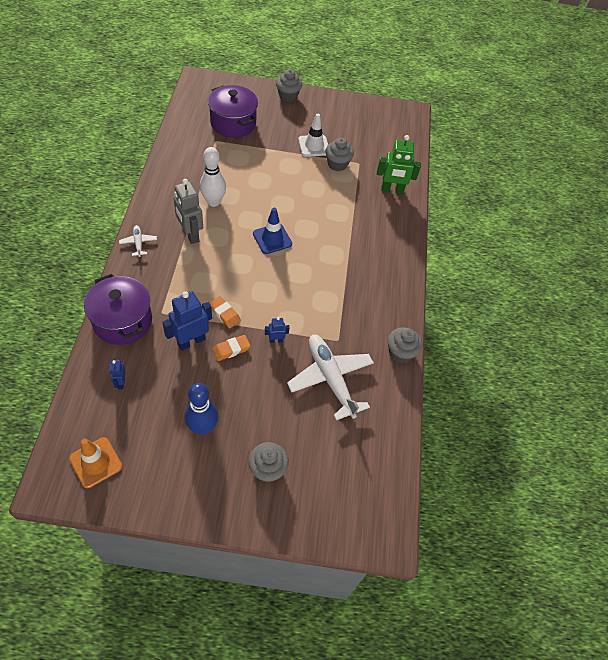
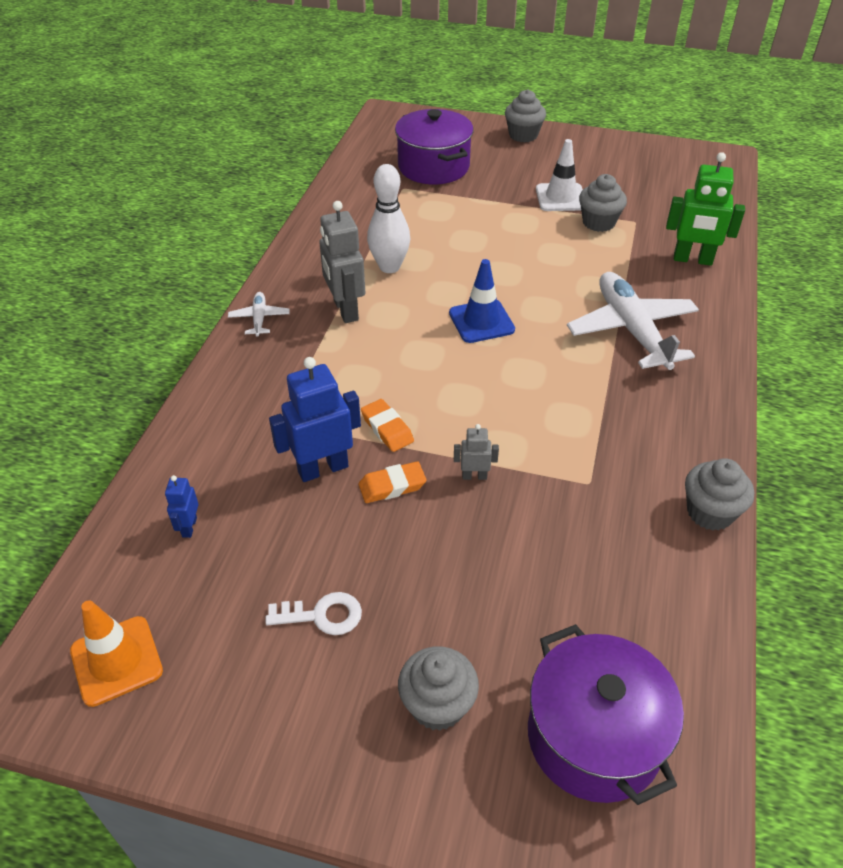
camera: 15 degrees right, 10 degrees down
purple pot [84,274,152,345] -> purple pot moved to [528,624,684,805]
blue bowling pin [184,383,218,435] -> white key [265,592,362,635]
blue robot [265,317,289,343] -> grey robot [454,424,499,480]
white plane [287,335,374,420] -> white plane moved to [567,272,699,370]

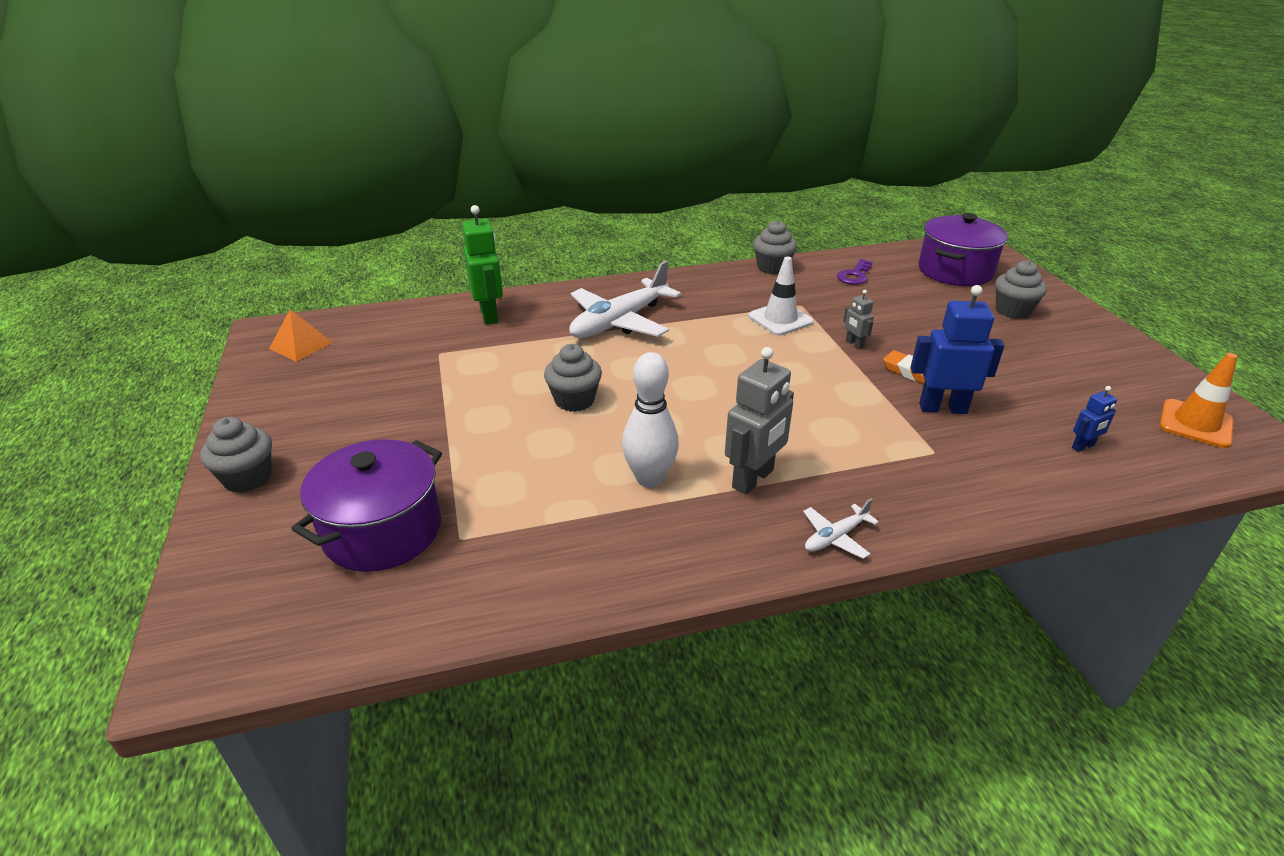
camera: 120 degrees left, 10 degrees down
white key [265,592,362,635] -> none
blue robot [269,357,361,482] -> blue robot turned 150 degrees clockwise [911,285,1005,414]
orange eraser [361,399,414,452] -> none
blue traffic cone [449,259,515,343] -> none
white traffic cone [536,139,583,211] -> white traffic cone moved to [748,257,814,336]
grey cupcake [579,174,627,232] -> grey cupcake moved to [544,344,602,412]
none -> orange pyramid [269,309,333,362]
none -> purple key [837,259,873,285]

